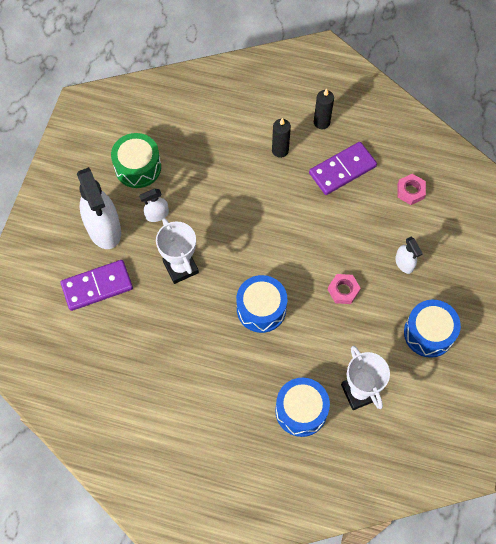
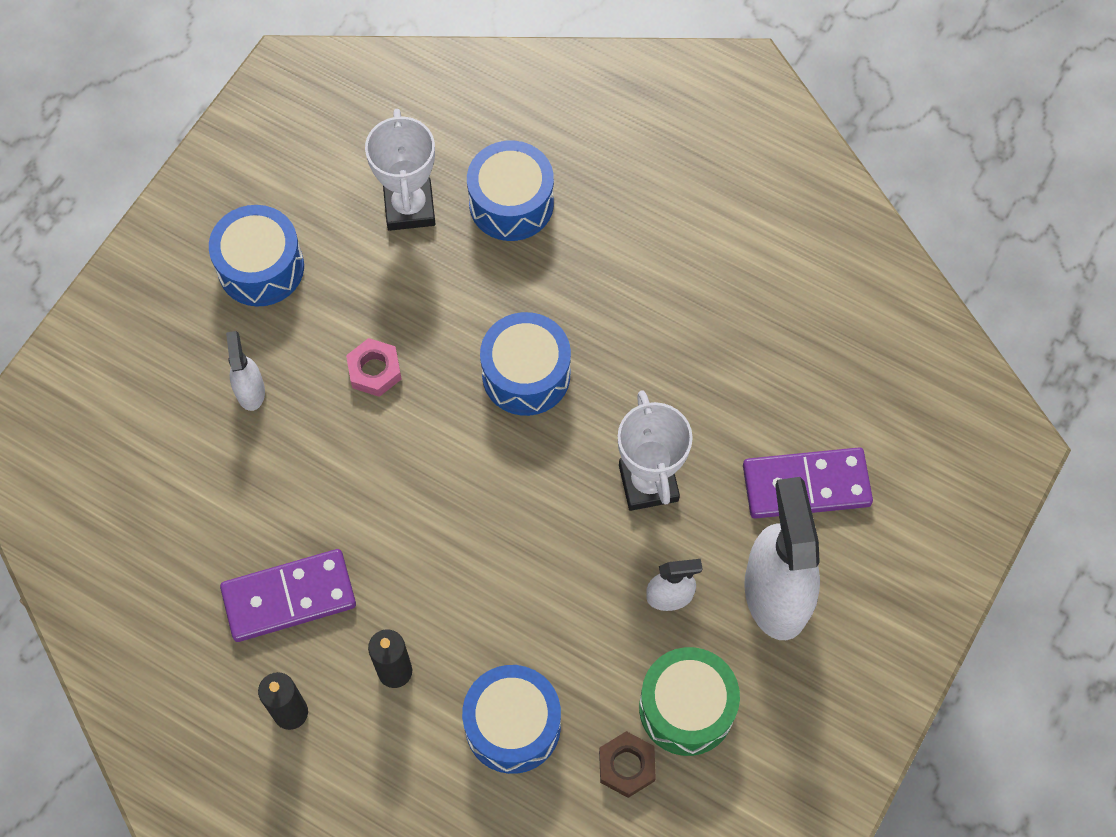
camera: 165 degrees left, 0 degrees up
pink nut [398,174,426,205] -> none
none -> blue drum [462,665,561,774]
none -> brown nut [599,731,656,798]

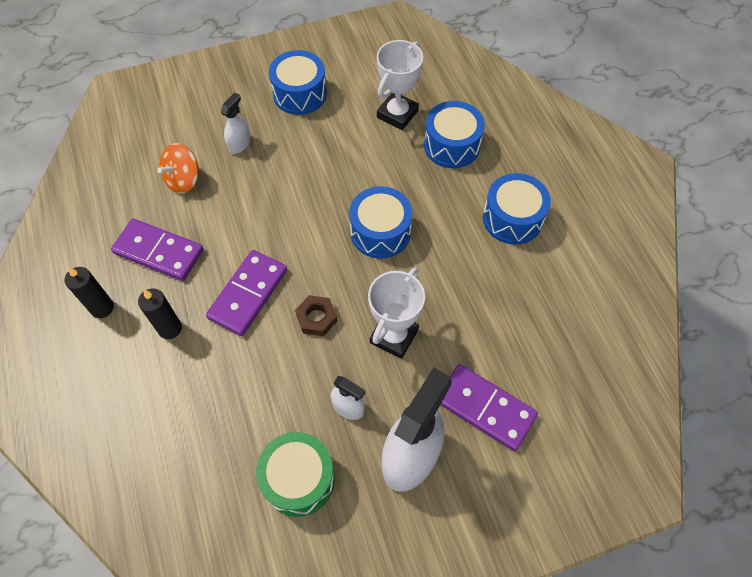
camera: 40 degrees right, 5 degrees down
pink nut [346,338,402,397] -> none
blue drum [462,665,561,774] -> blue drum moved to [483,173,551,245]
brown nut [599,731,656,798] -> brown nut moved to [295,295,337,336]
none -> orange spinning top [157,143,199,193]
none -> purple domino [206,250,287,336]

